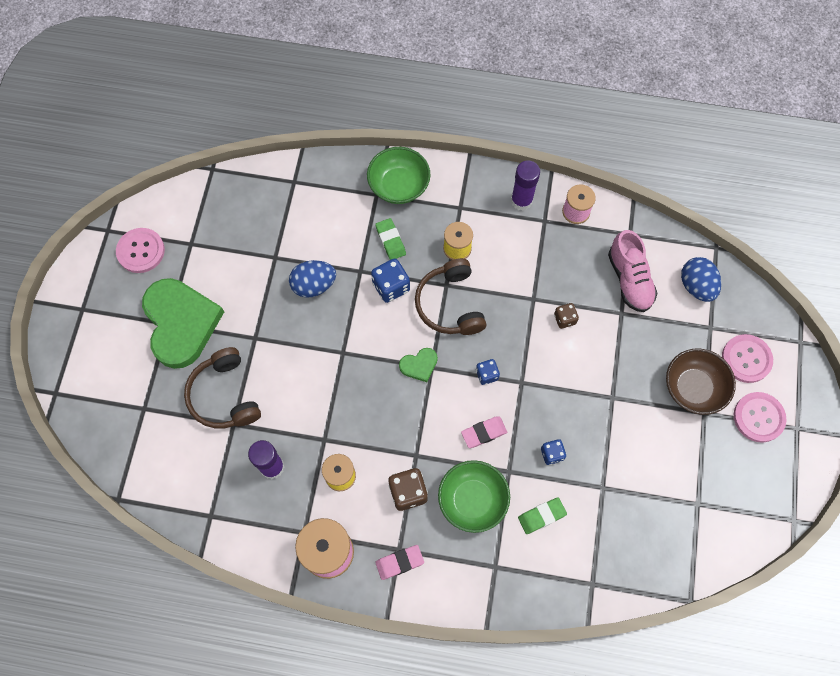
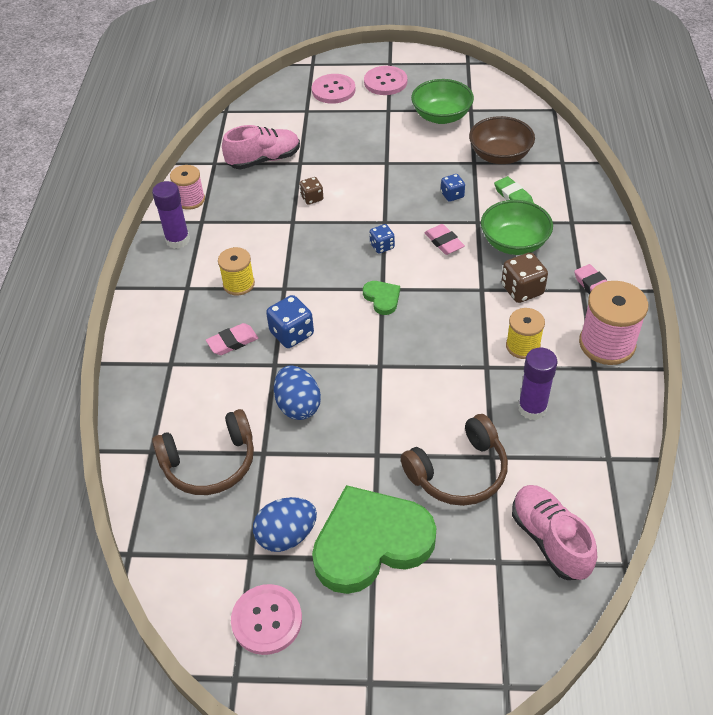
camera: 95 degrees left, 20 degrees down
green bowl [367,147,430,204] -> green bowl moved to [411,79,474,124]
green eraser [375,218,406,260] -> pink eraser [206,323,258,355]
brown headphones [415,258,486,335] -> brown headphones moved to [152,409,254,495]
brown bowl [666,348,736,415] -> brown bowl moved to [469,116,535,164]
blue egg [681,257,721,302] -> blue egg moved to [253,497,317,552]
none -> pink shoe [512,485,597,580]

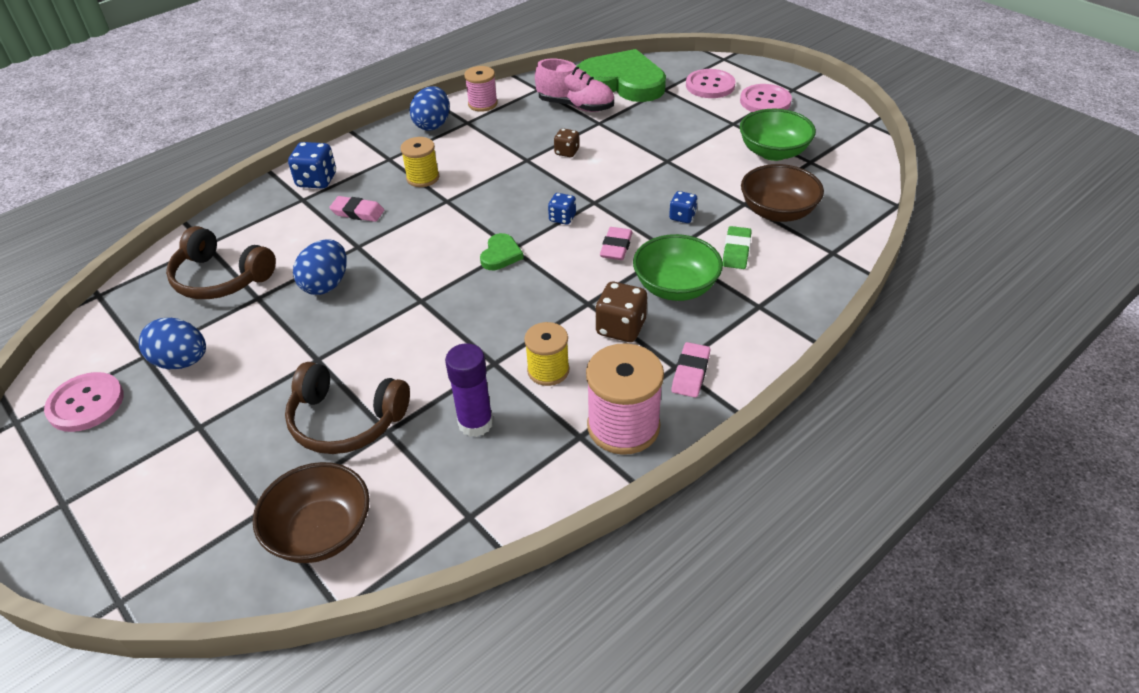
camera: 45 degrees right, 5 degrees down
purple glue stick [152,181,190,249] -> blue egg [409,86,450,131]
blue dice [266,295,314,348] -> blue dice moved to [288,142,336,189]
green heart [312,485,436,594] -> green heart moved to [577,49,666,102]
pink shoe [512,485,597,580] -> brown bowl [253,462,370,563]

